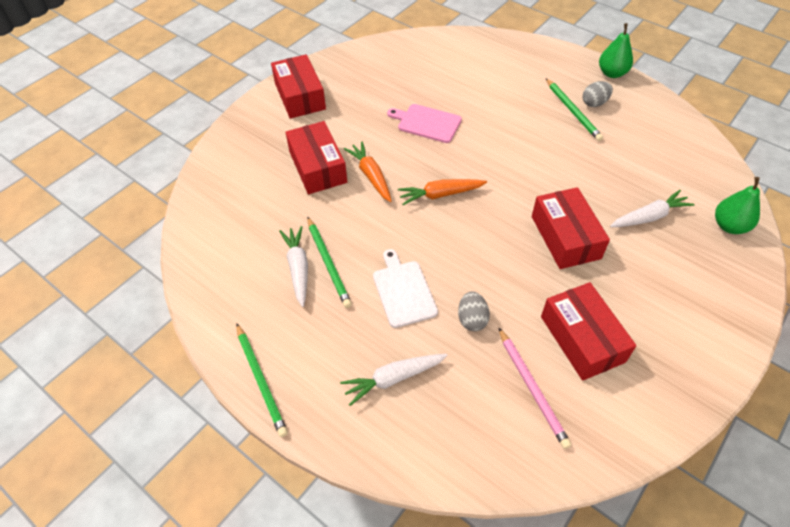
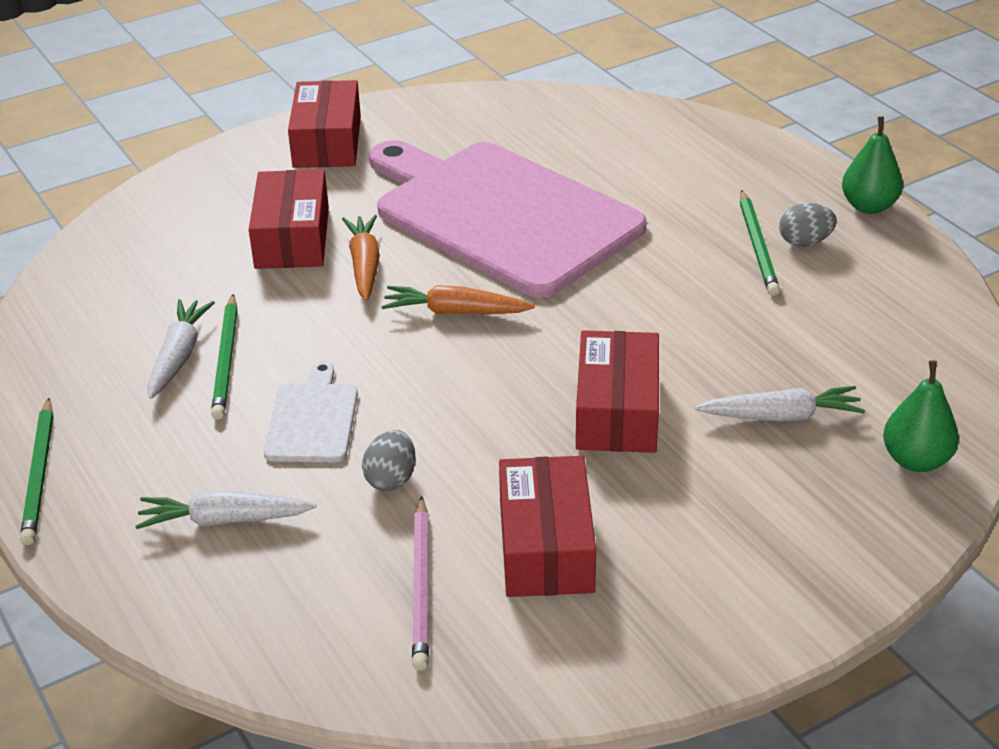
camera: 20 degrees right, 15 degrees down
pink cutting board [387,104,462,143] -> pink cutting board [369,140,647,298], size x2.43

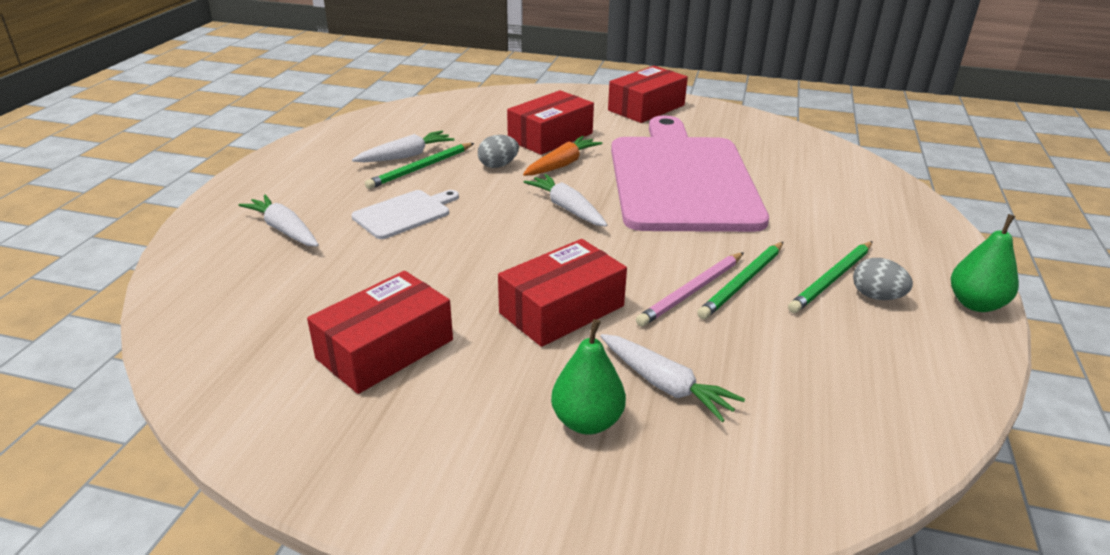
camera: 45 degrees right, 5 degrees down
green pencil [20,398,53,545] -> green pencil moved to [697,242,783,319]
grey egg [362,430,416,491] -> grey egg moved to [478,135,519,168]
orange carrot [381,285,535,314] -> white carrot [524,174,607,226]
pink pencil [412,496,429,671] -> pink pencil moved to [636,252,744,327]
green pear [883,360,959,472] -> green pear moved to [551,319,626,434]

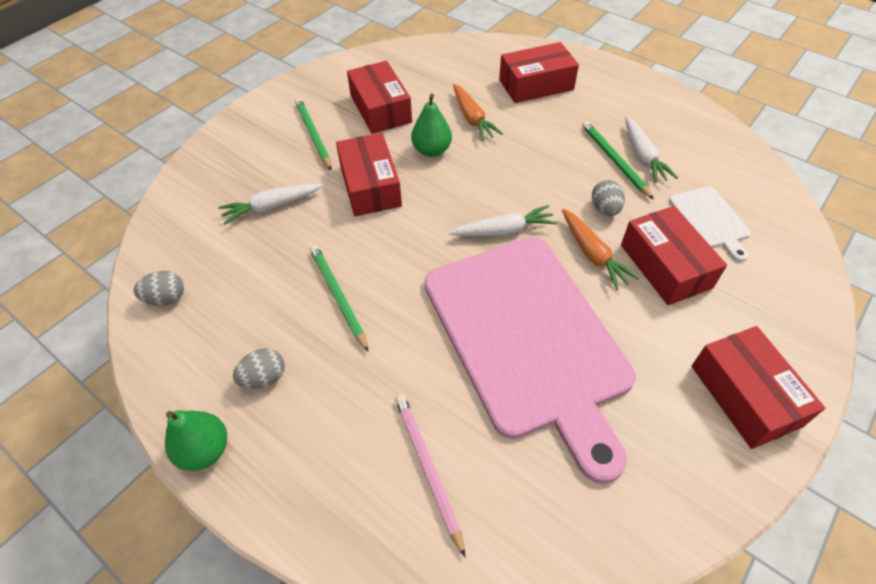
camera: 115 degrees right, 20 degrees up
white carrot [238,195,319,247] -> red box [499,42,579,103]
white cutting board [351,190,459,239] -> white cutting board moved to [669,186,751,262]
green pear [551,319,626,434] -> green pear moved to [411,93,452,157]
pink cutting board [611,115,769,232] -> pink cutting board turned 45 degrees clockwise [424,237,636,484]
pink pencil [636,252,744,327] -> pink pencil moved to [395,394,466,558]
green pencil [788,241,873,313] -> green pencil moved to [295,98,332,170]
none -> grey egg [134,271,184,306]
none -> orange carrot [453,84,503,141]

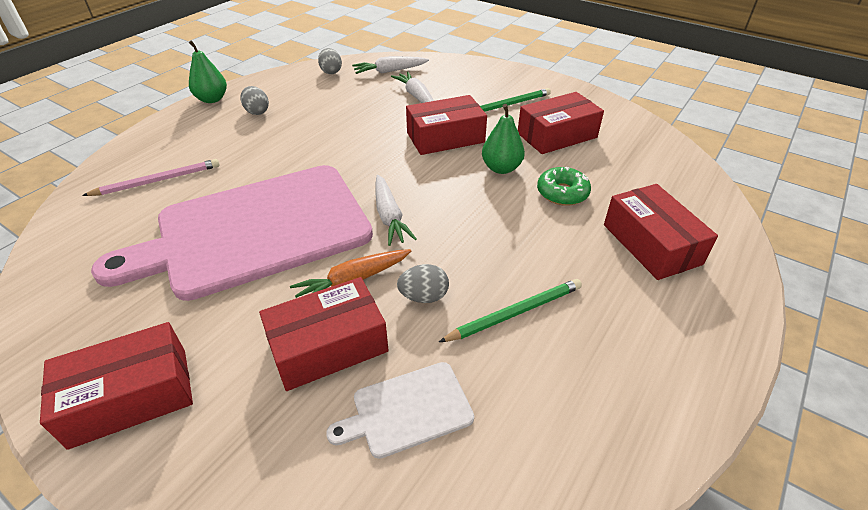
camera: 85 degrees right, 10 degrees down
green pencil [310,245,368,351] -> none
orange carrot [453,84,503,141] -> green donut [537,167,591,206]
white carrot [625,116,678,183] -> white carrot moved to [352,56,429,74]

